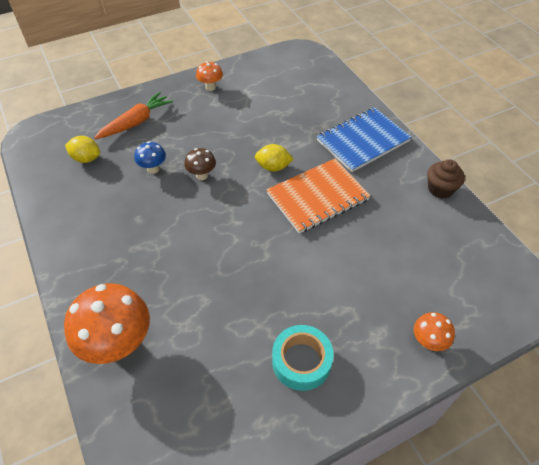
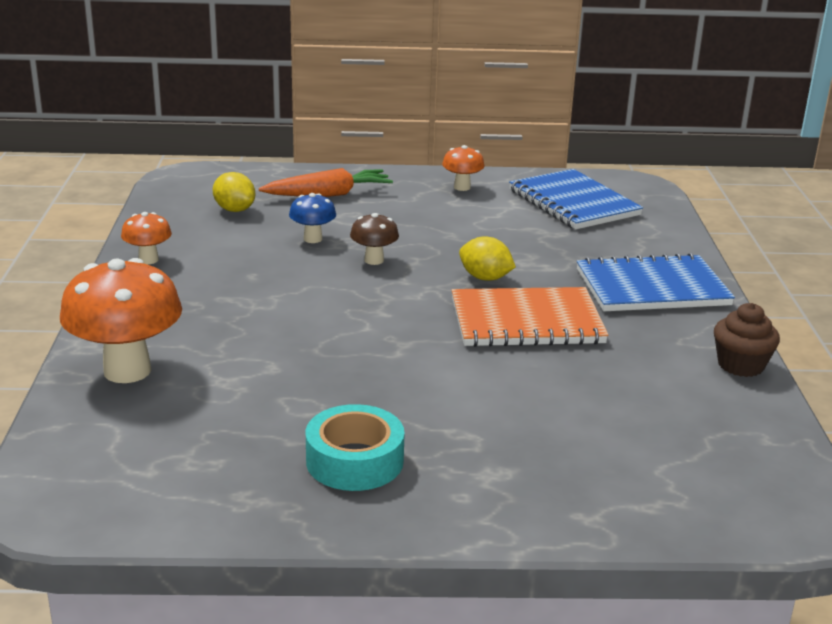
camera: 25 degrees right, 25 degrees down
orange mushroom [414,312,455,351] -> orange mushroom moved to [121,212,172,264]
none -> blue notebook [509,169,643,229]

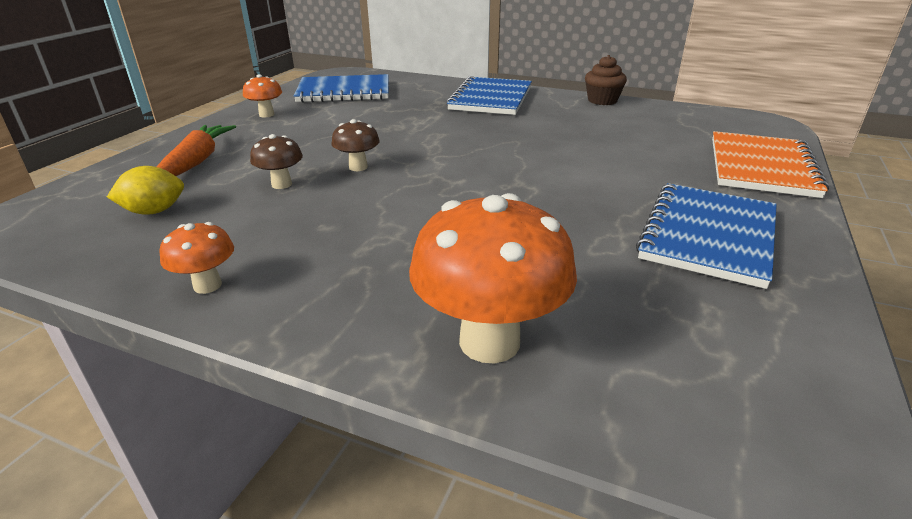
camera: 65 degrees left, 5 degrees up
blue mushroom [289,193,336,243] -> brown mushroom [250,134,303,189]
turquoise tape [306,404,405,491] -> blue notebook [636,183,777,289]
orange notebook [452,287,608,347] -> orange notebook moved to [712,131,829,198]
yellow lemon [459,236,516,281] -> none

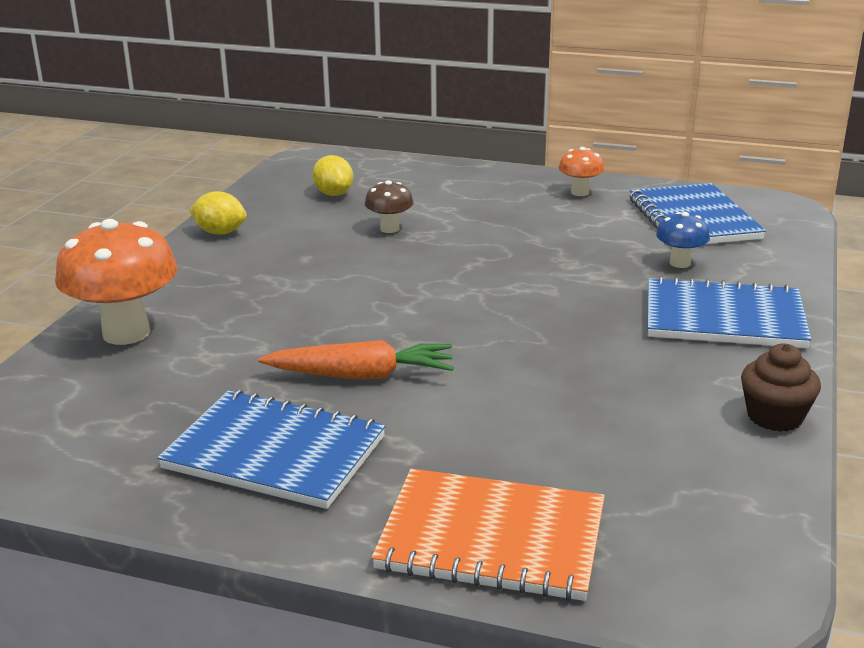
camera: 85 degrees right, 5 degrees down
orange carrot [156,125,236,176] -> orange carrot moved to [258,340,454,379]
orange mushroom [159,222,234,294] -> yellow lemon [189,191,247,235]
brown mushroom [331,119,380,171] -> none
none -> blue mushroom [656,212,710,268]

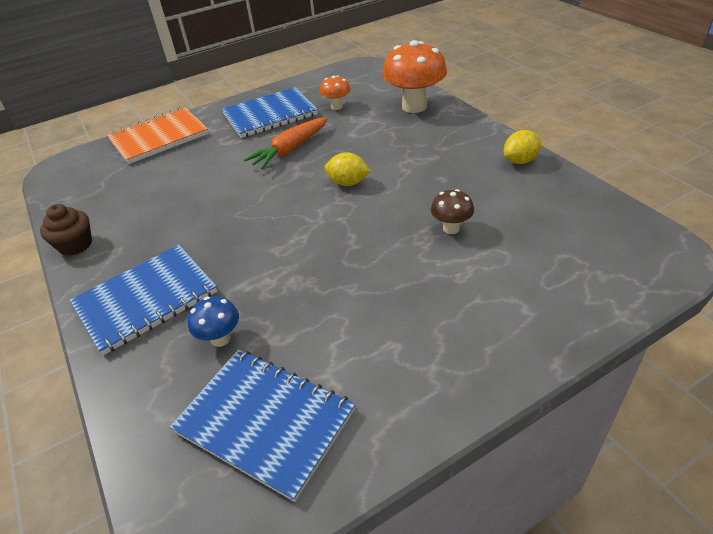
camera: 135 degrees right, 15 degrees up
yellow lemon [312,155,353,196] -> yellow lemon moved to [324,152,371,186]
orange mushroom [559,147,605,196] -> orange mushroom moved to [320,75,351,110]

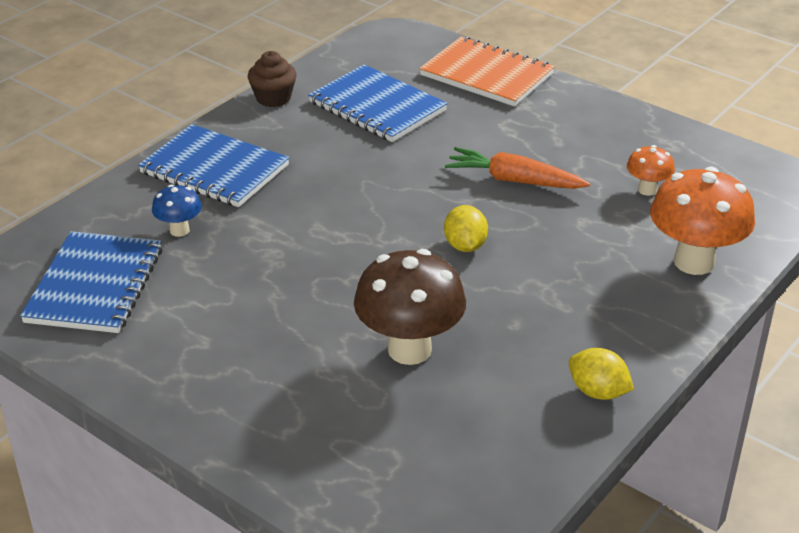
camera: 65 degrees right, 5 degrees down
blue notebook [222,87,318,138] -> blue notebook moved to [308,64,448,142]
brown mushroom [431,189,474,234] -> brown mushroom [354,249,466,365], size x1.99

